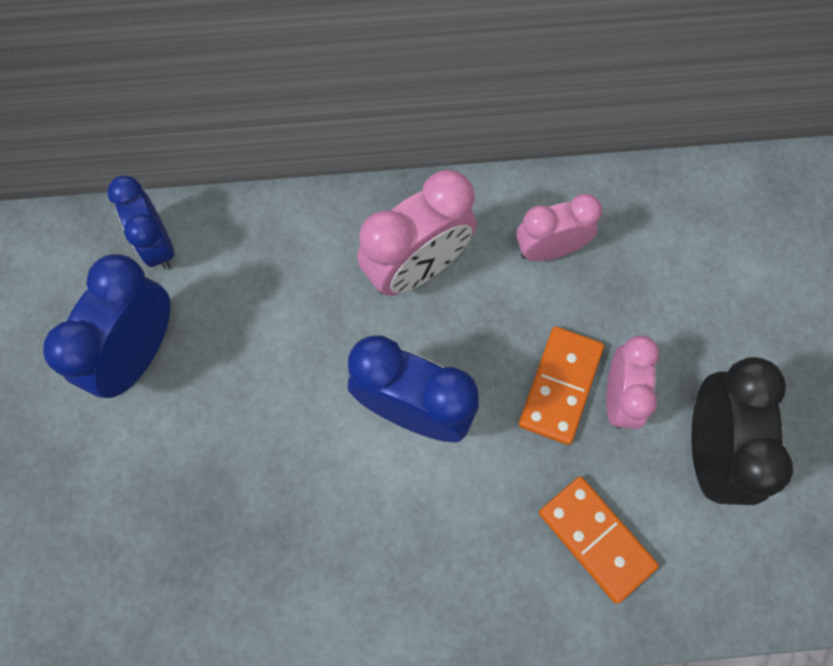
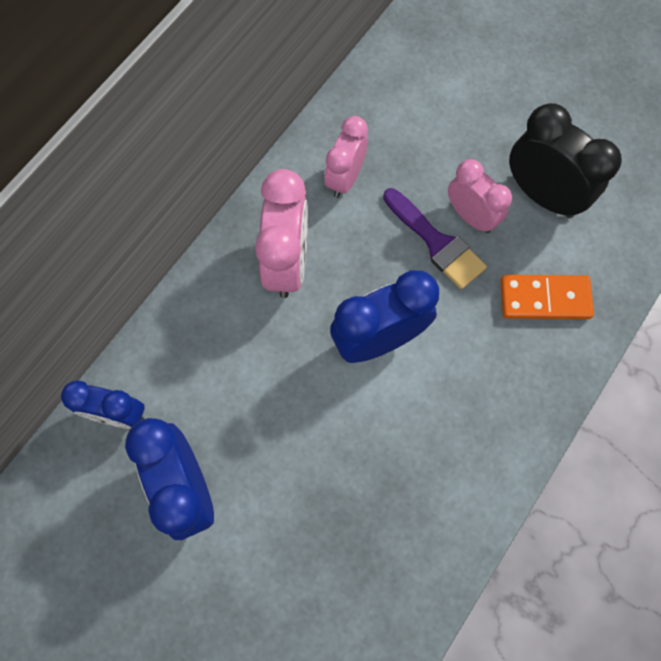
camera: 50 degrees left, 0 degrees up
orange domino [519,326,604,445] -> purple brush [383,188,487,289]

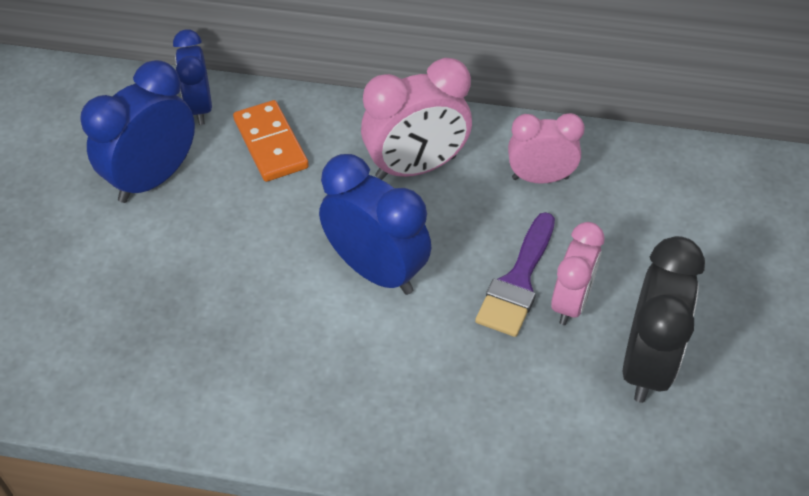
camera: 65 degrees right, 20 degrees down
orange domino [500,275,594,319] -> orange domino moved to [233,100,309,182]

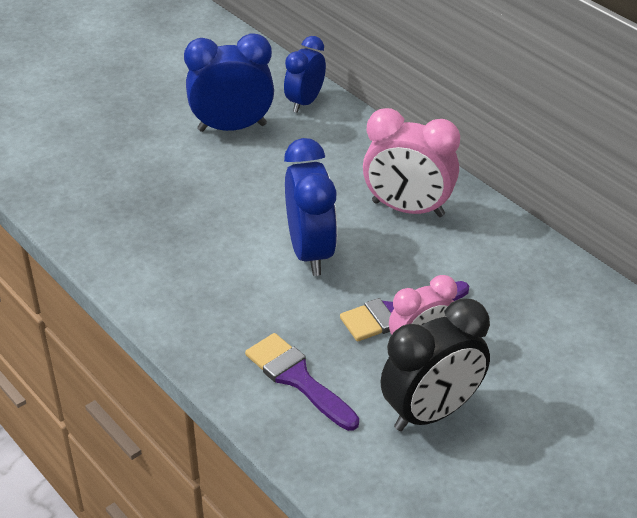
camera: 40 degrees right, 10 degrees down
orange domino [233,100,309,182] -> none
pink clock [508,113,585,184] -> none
none -> purple brush [245,333,359,431]

